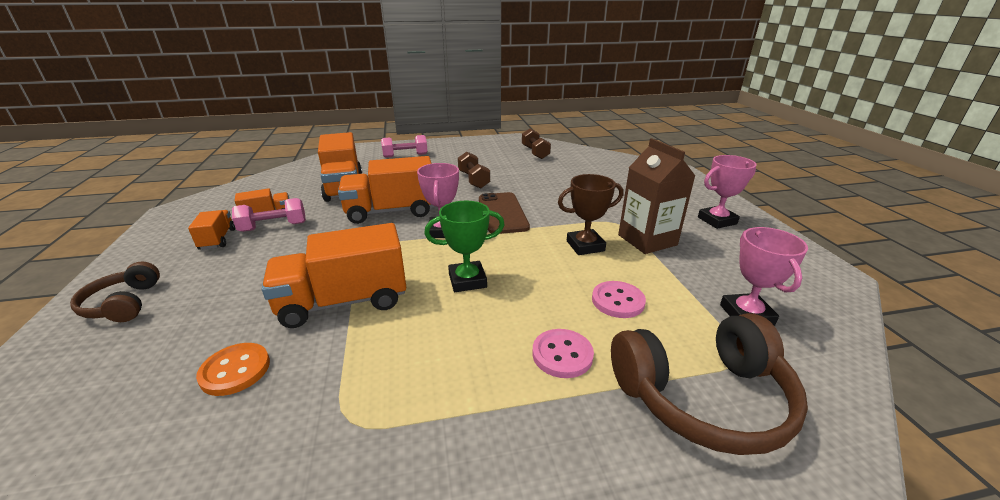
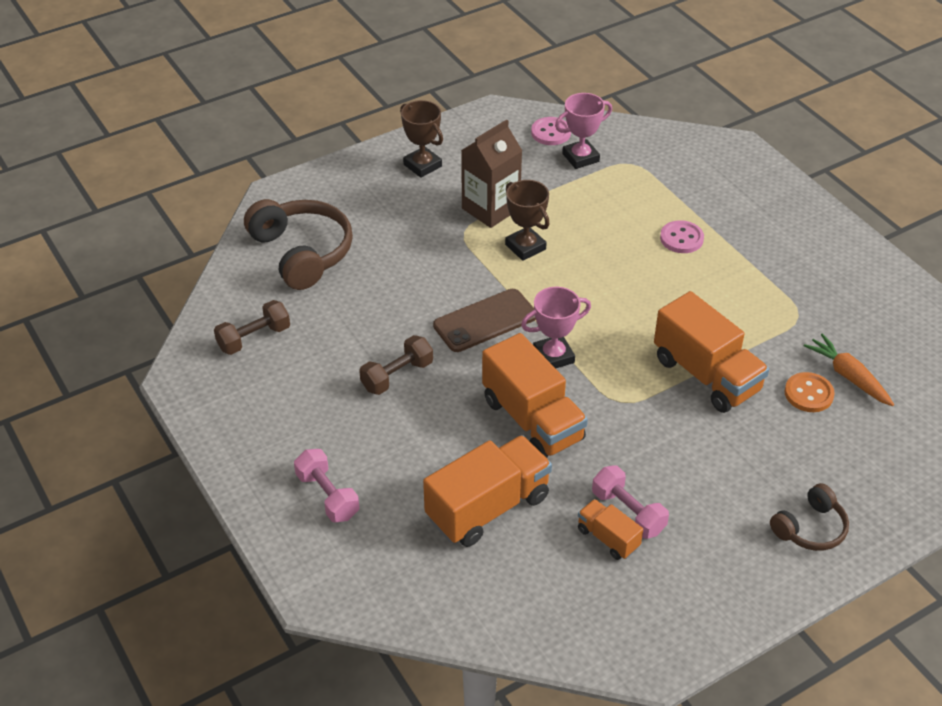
camera: 110 degrees left, 15 degrees up
orange truck [188,210,235,250] -> none
green trophy [424,201,505,292] -> none
pink button [592,281,646,318] -> pink button moved to [531,117,571,145]
brown headphones [611,313,808,455] -> brown headphones moved to [244,199,353,290]
pink trophy [698,155,757,229] -> brown trophy [400,100,443,178]
none -> orange carrot [803,334,894,406]

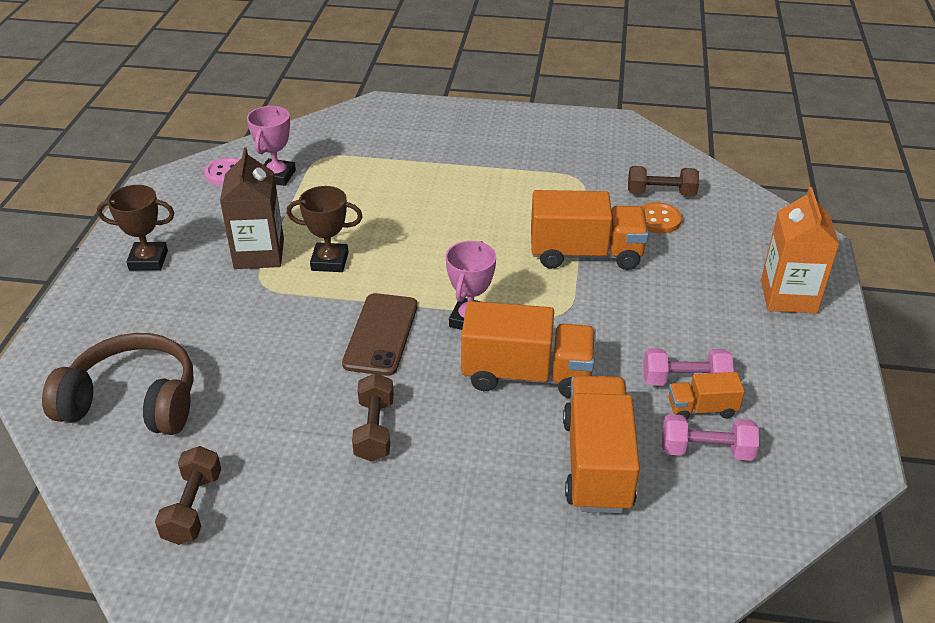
camera: 50 degrees left, 5 degrees down
pink dumbbell [294,449,359,522] -> pink dumbbell moved to [662,414,759,461]
pink button [660,220,704,253] -> none
brown headphones [770,483,849,551] -> orange carton [761,187,839,313]
orange carrot [803,334,894,406] -> brown dumbbell [628,166,699,196]

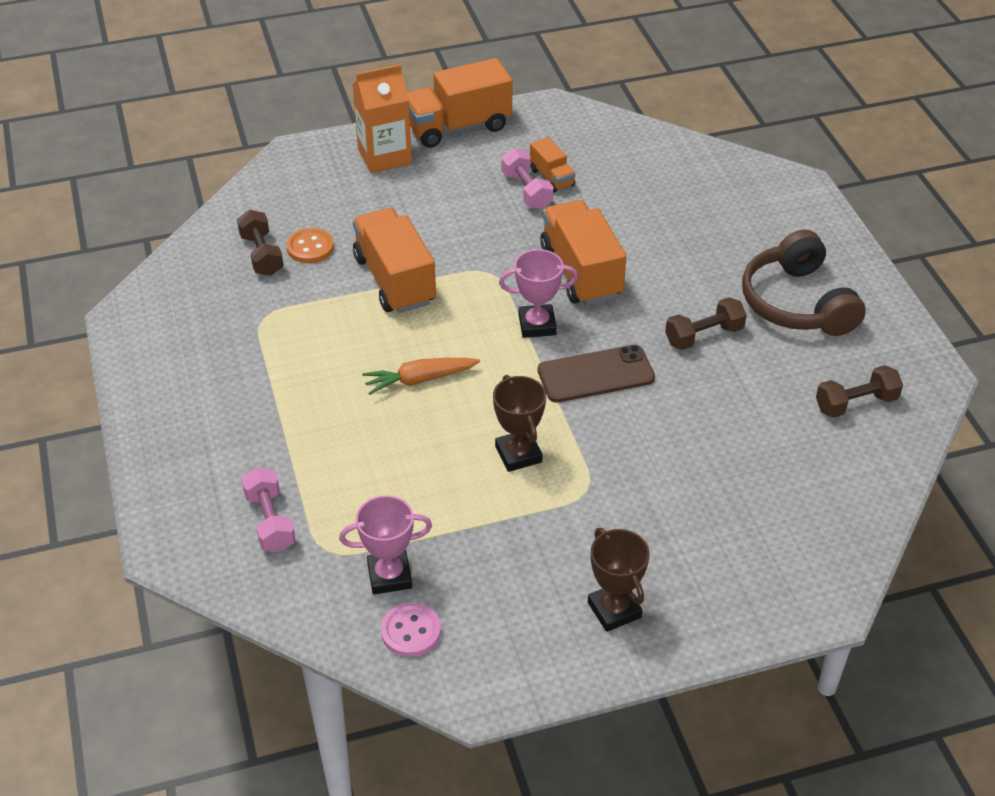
camera: 115 degrees left, 5 degrees up
brown headphones [42,333,194,435] -> brown headphones moved to [742,230,866,336]
brown carton [220,148,284,269] -> none
orange truck [563,375,640,513] -> orange truck moved to [407,58,513,148]
pink dumbbell [662,414,759,461] -> pink dumbbell moved to [241,467,296,552]
none -> orange carrot [362,358,480,395]

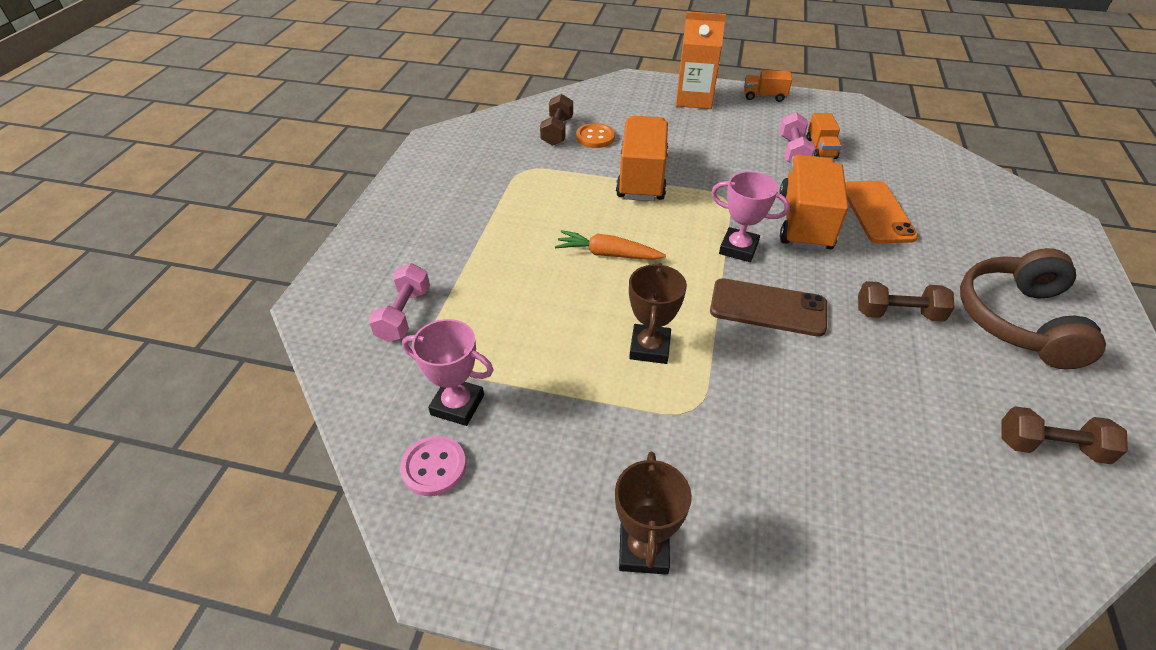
camera: 30 degrees right, 0 degrees up
orange truck [407,58,513,148] -> orange truck [744,70,792,102], size x0.51
none -> orange phone [845,181,918,243]

